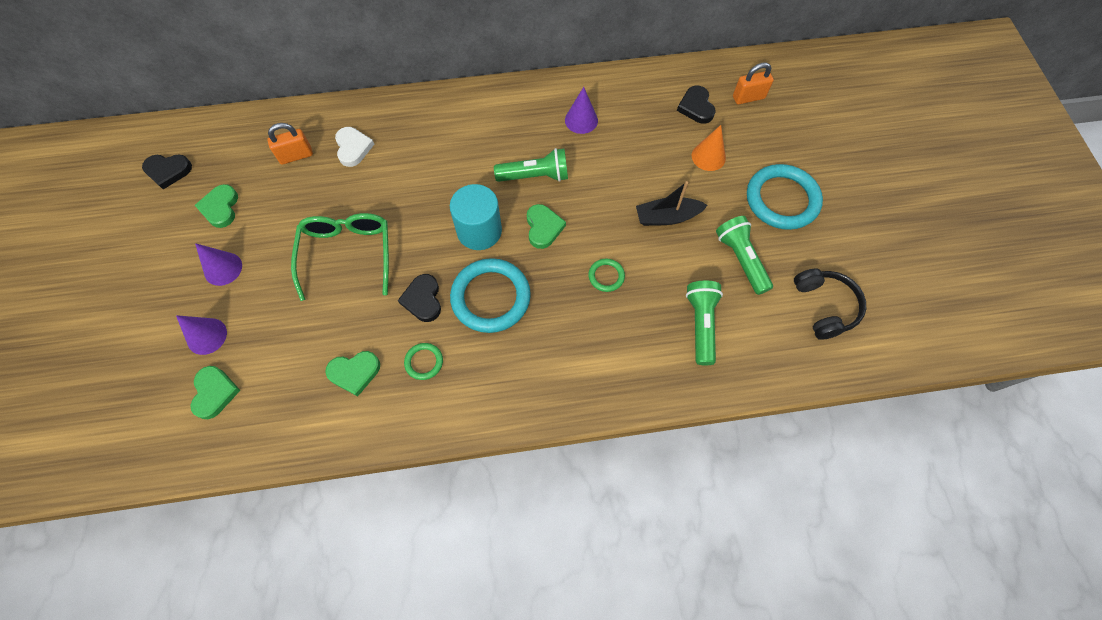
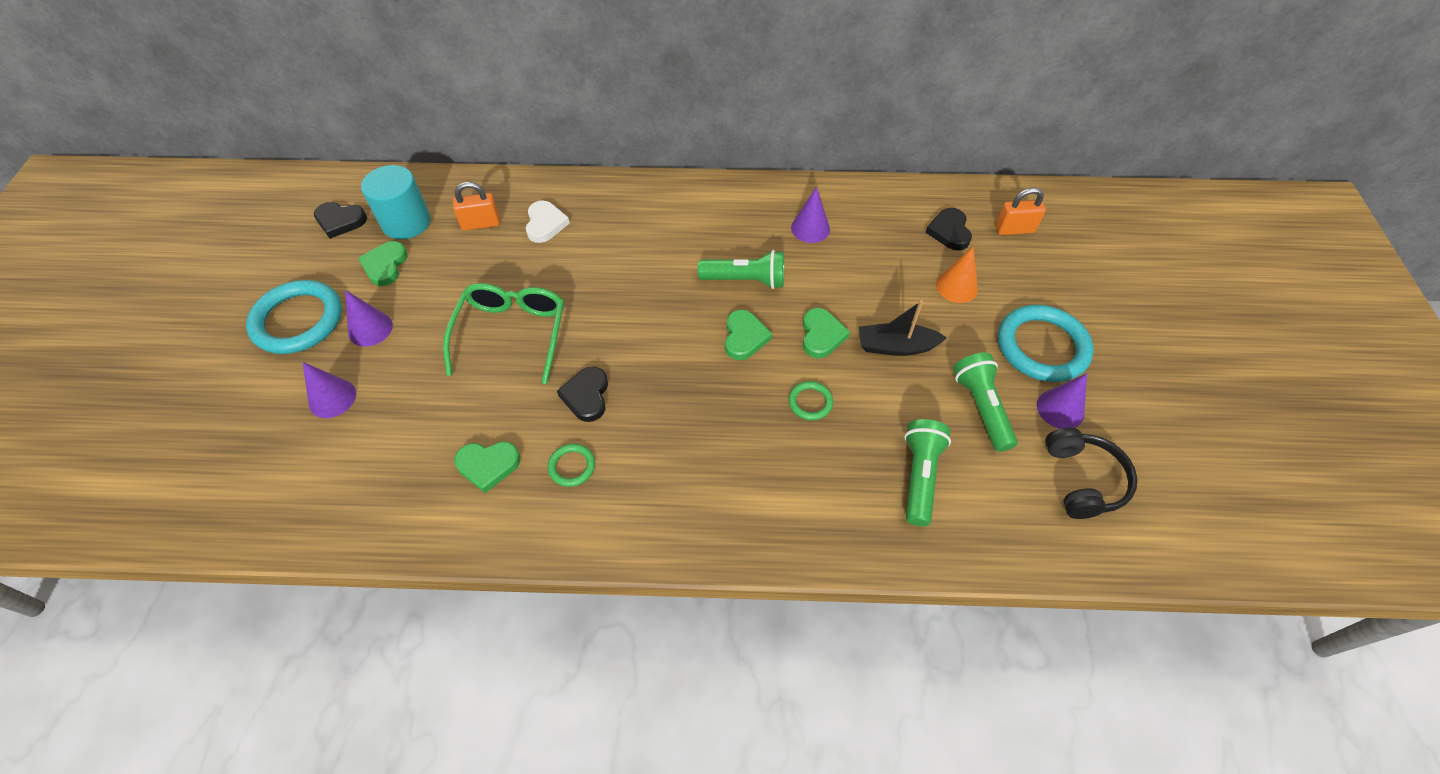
camera: 10 degrees right, 10 degrees down
green heart [190,366,240,419] -> green heart moved to [803,308,850,358]
turquoise cylinder [450,184,502,250] -> turquoise cylinder moved to [361,165,431,239]
turquoise ring [450,258,531,333] -> turquoise ring moved to [246,280,342,354]
none -> purple cone [1037,373,1087,429]

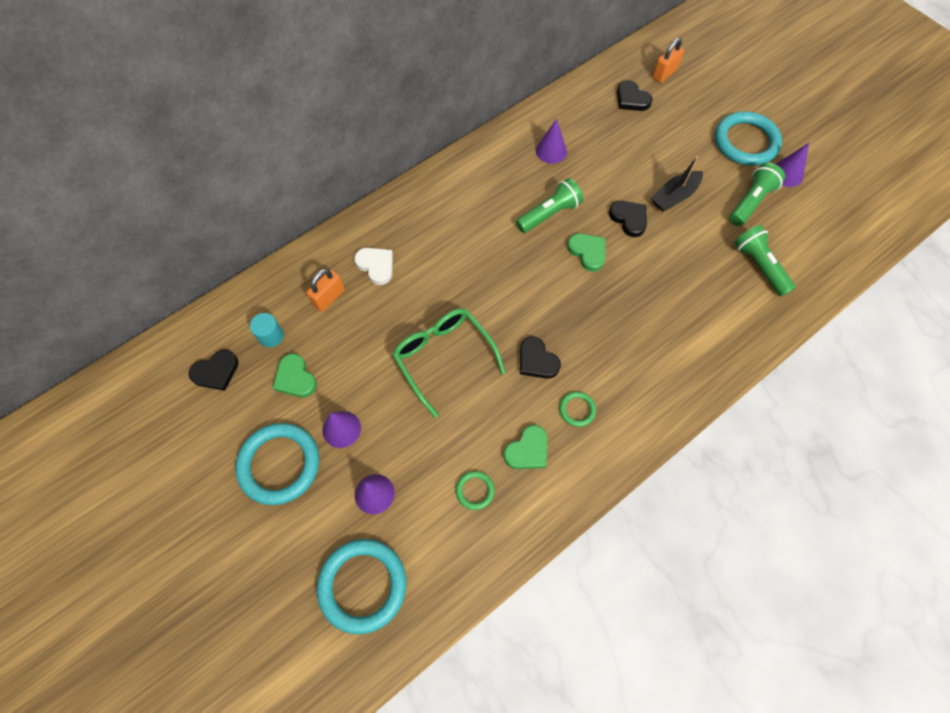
camera: 40 degrees left, 10 degrees up
turquoise cylinder [361,165,431,239] -> turquoise cylinder [250,313,284,348], size x0.56
green ring [788,381,833,420] -> green ring moved to [456,471,495,510]
green heart [803,308,850,358] -> black heart [609,201,647,237]
orange cone [936,247,978,303] -> none
green flashlight [953,353,1018,452] -> green flashlight turned 90 degrees clockwise [729,163,785,226]
black headphones [1045,428,1138,519] -> none
none -> turquoise ring [317,539,406,634]

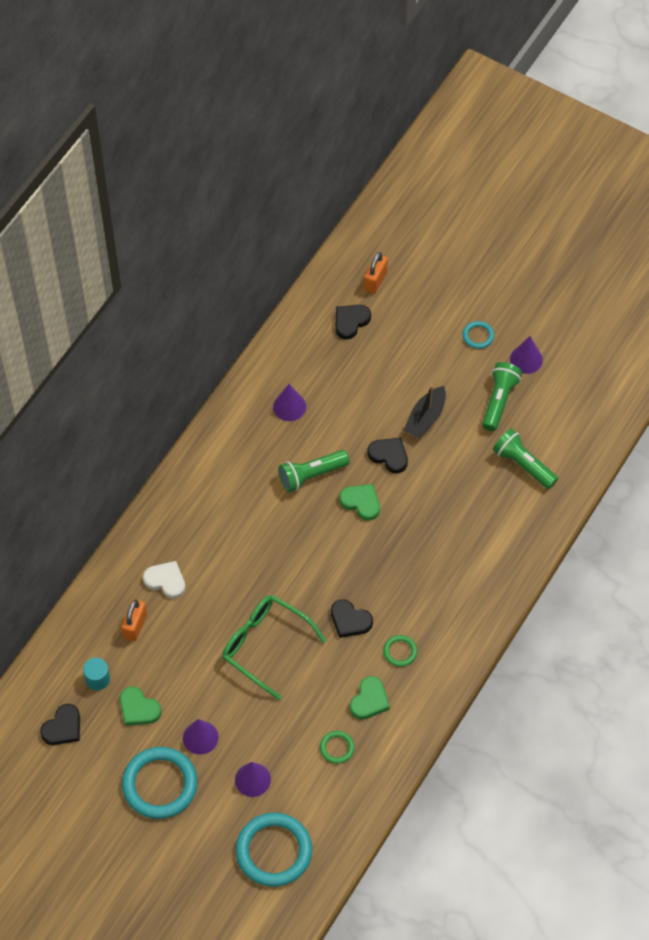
camera: 20 degrees left, 5 degrees down
green flashlight [516,178,584,233] -> green flashlight turned 150 degrees counterclockwise [279,450,350,492]
black heart [617,80,653,111] -> black heart turned 105 degrees clockwise [335,305,371,340]
turquoise ring [715,111,782,166] -> turquoise ring [463,321,494,349], size x0.46

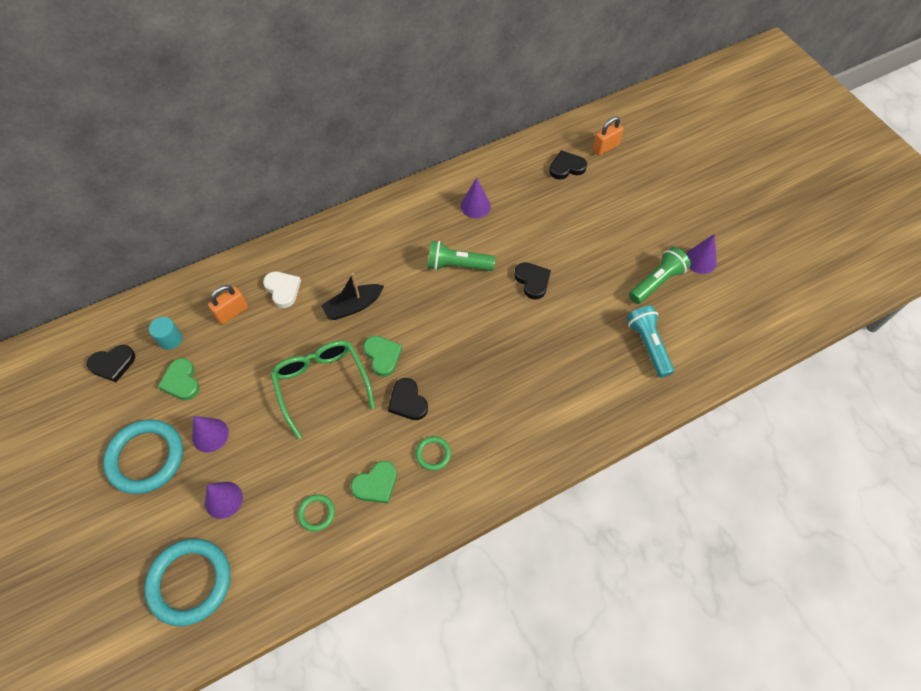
camera: 30 degrees right, 0 degrees up
green heart [339,484,380,521] -> green heart moved to [363,336,402,377]
black boat [404,385,446,438] -> black boat moved to [321,273,384,320]
turquoise ring [463,321,494,349] -> none
green flashlight [493,429,558,489] -> turquoise flashlight [626,306,674,378]

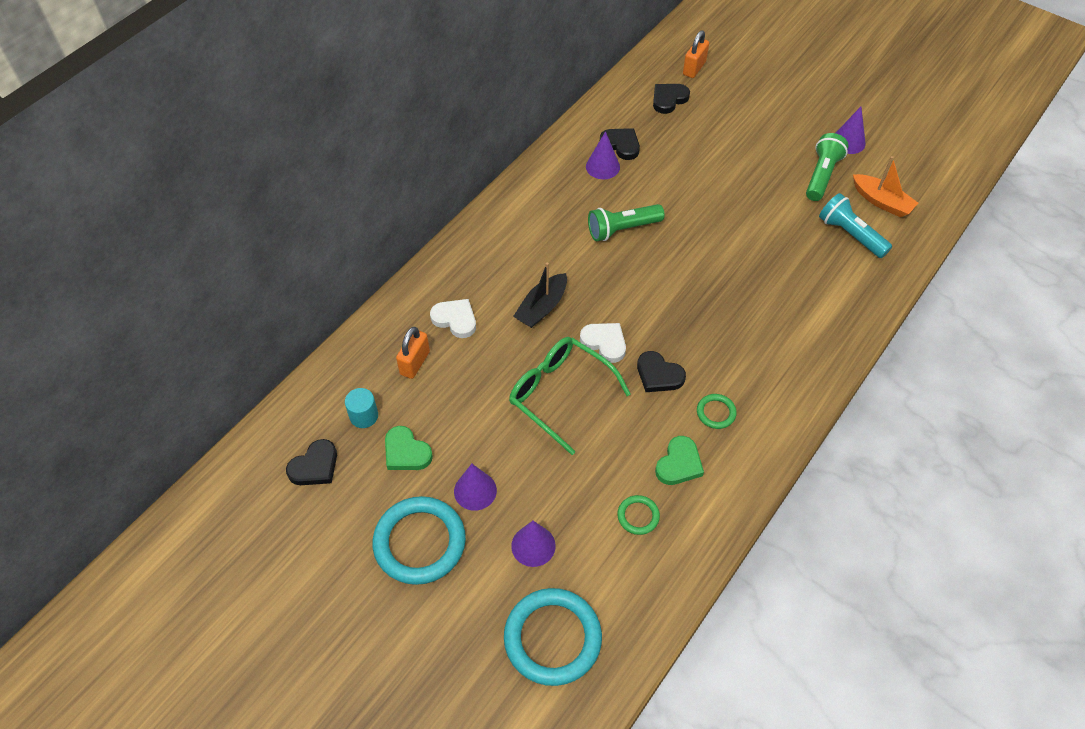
camera: 25 degrees left, 5 degrees down
green heart [363,336,402,377] -> white heart [580,323,626,363]
black heart [514,262,551,300] -> black heart moved to [600,128,640,160]
none -> orange boat [853,156,918,217]

